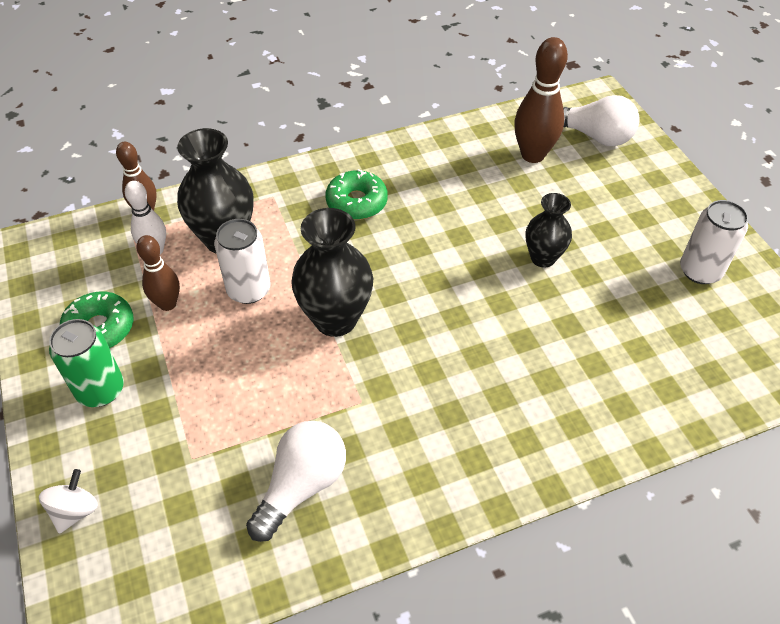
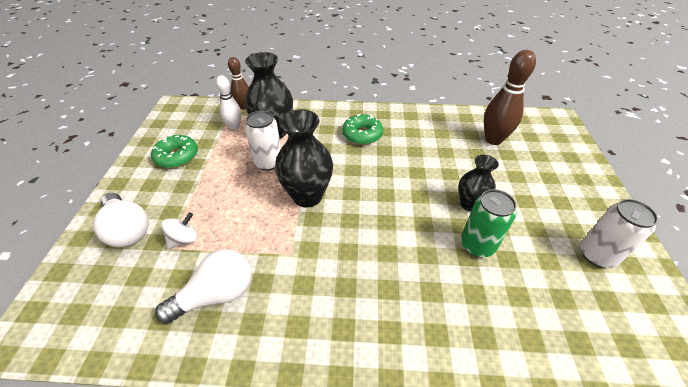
camera: 25 degrees right, 5 degrees down
white spinning top [39,469,98,534] -> white spinning top moved to [161,212,197,249]
green can [49,319,124,407] -> green can moved to [461,189,517,257]
brown bowling pin [136,235,180,311] -> none
white light bulb [563,95,640,146] -> white light bulb moved to [93,193,149,247]

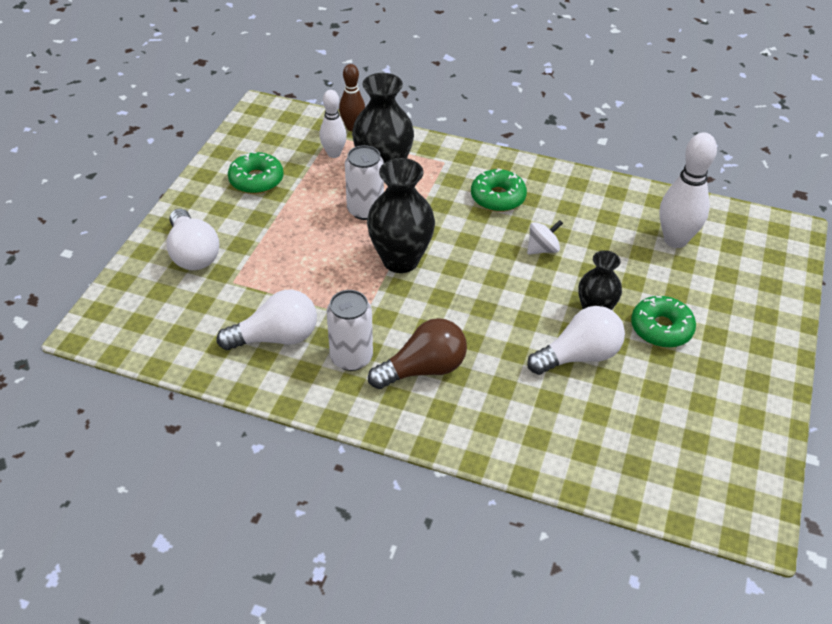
camera: 15 degrees right, 0 degrees up
white spinning top [161,212,197,249] -> white spinning top moved to [527,220,563,255]
green can [461,189,517,257] -> white light bulb [527,306,625,375]
brown bowling pin [484,50,536,145] -> white bowling pin [659,133,717,248]
white can [580,199,658,268] -> white can moved to [327,290,373,371]
none -> brown light bulb [368,318,467,389]
none -> green donut [631,296,696,348]

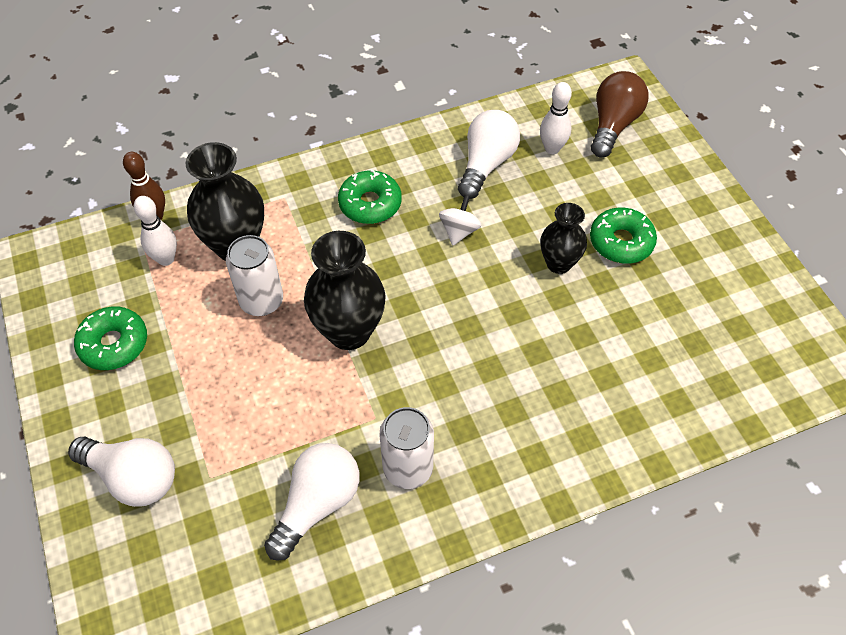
camera: 40 degrees left, 10 degrees up
brown light bulb [368,318,467,389] -> brown light bulb moved to [591,71,648,157]
white light bulb [527,306,625,375] -> white light bulb moved to [458,110,520,199]
white bowling pin [659,133,717,248] -> white bowling pin [540,82,572,154], size x0.63

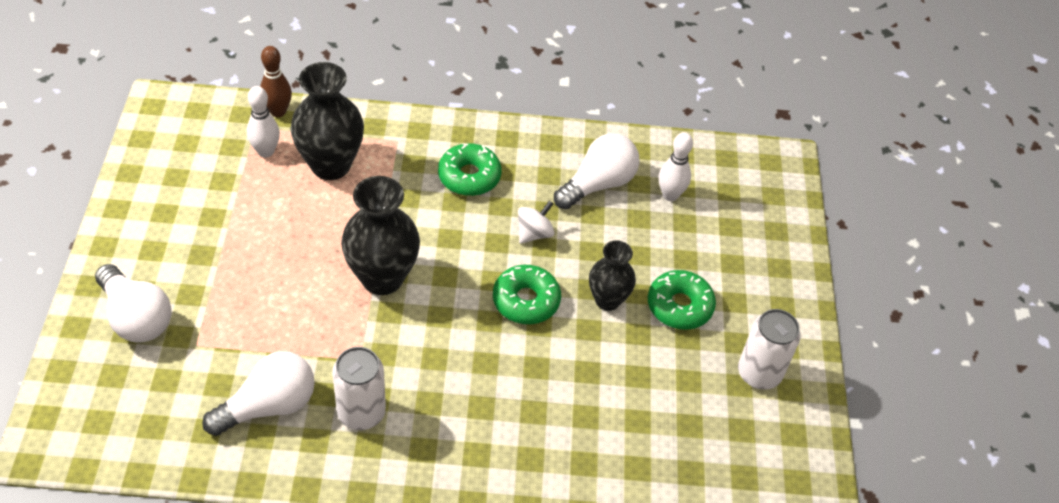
camera: 20 degrees right, 5 degrees down
green donut [74,306,147,370] -> green donut moved to [493,265,561,324]
white can [226,235,283,316] -> white can moved to [738,309,801,390]
brown light bulb [591,71,648,157] -> none

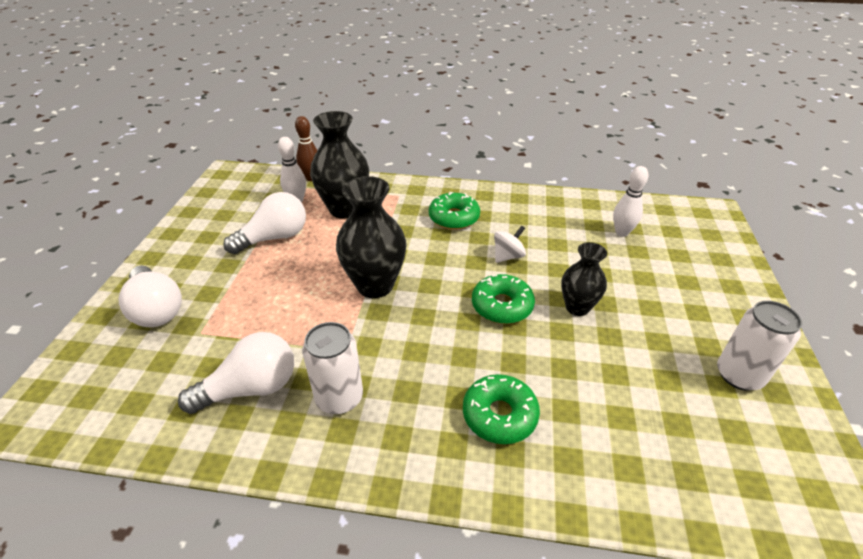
camera: 10 degrees right, 10 degrees down
white light bulb [554,133,640,210] -> white light bulb moved to [224,192,306,254]
green donut [648,270,716,330] -> green donut moved to [463,374,540,444]

